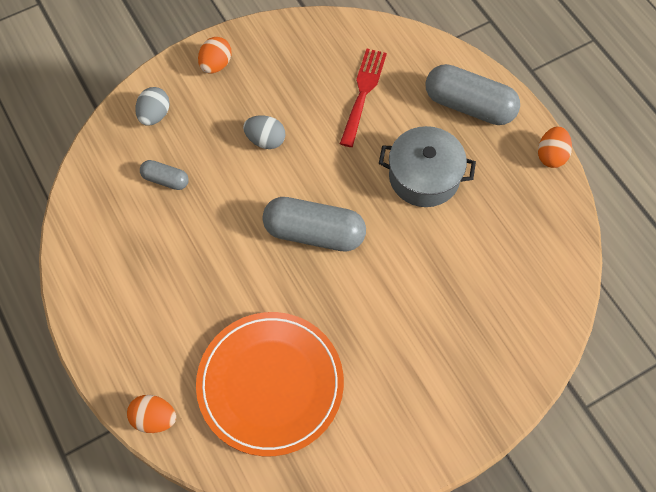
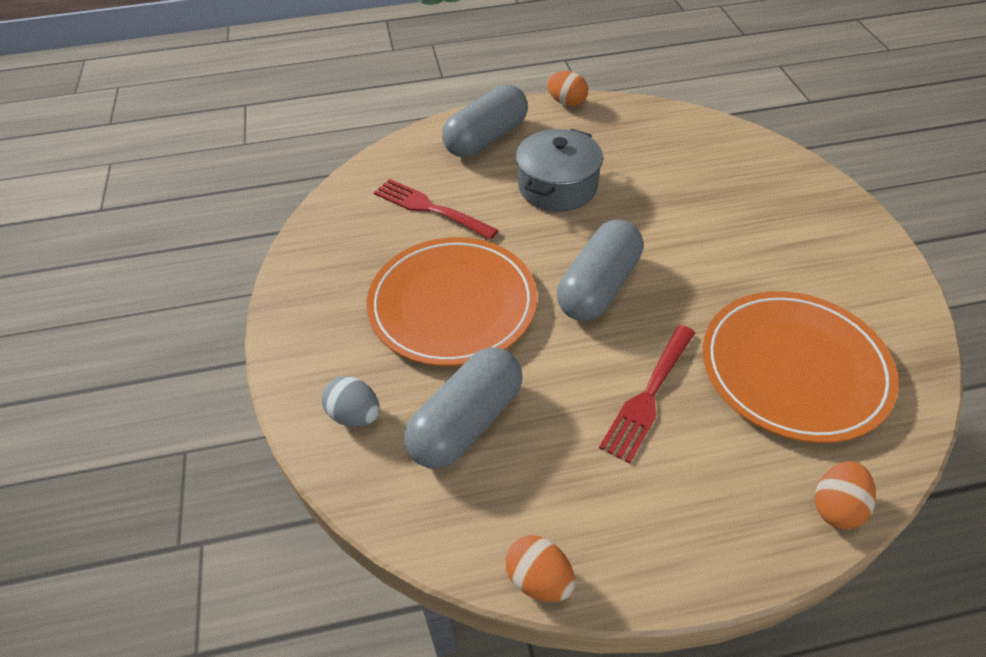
camera: 70 degrees left, 15 degrees down
grey capsule [140,160,189,190] -> grey capsule [404,347,523,469], size x1.97
orange egg [198,37,232,73] -> orange egg moved to [506,535,575,602]
grey egg [243,115,286,149] -> orange plate [367,237,537,366]
none -> red fork [599,325,695,463]

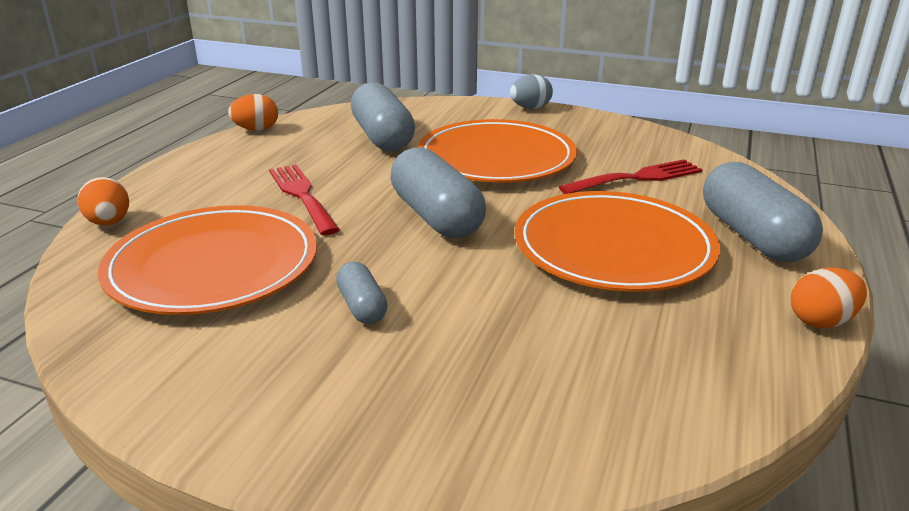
camera: 120 degrees right, 20 degrees down
grey egg [322,376,380,427] -> grey egg moved to [510,75,553,109]
grey pot [516,129,603,212] -> orange plate [515,191,720,292]
none -> grey capsule [336,262,388,324]

